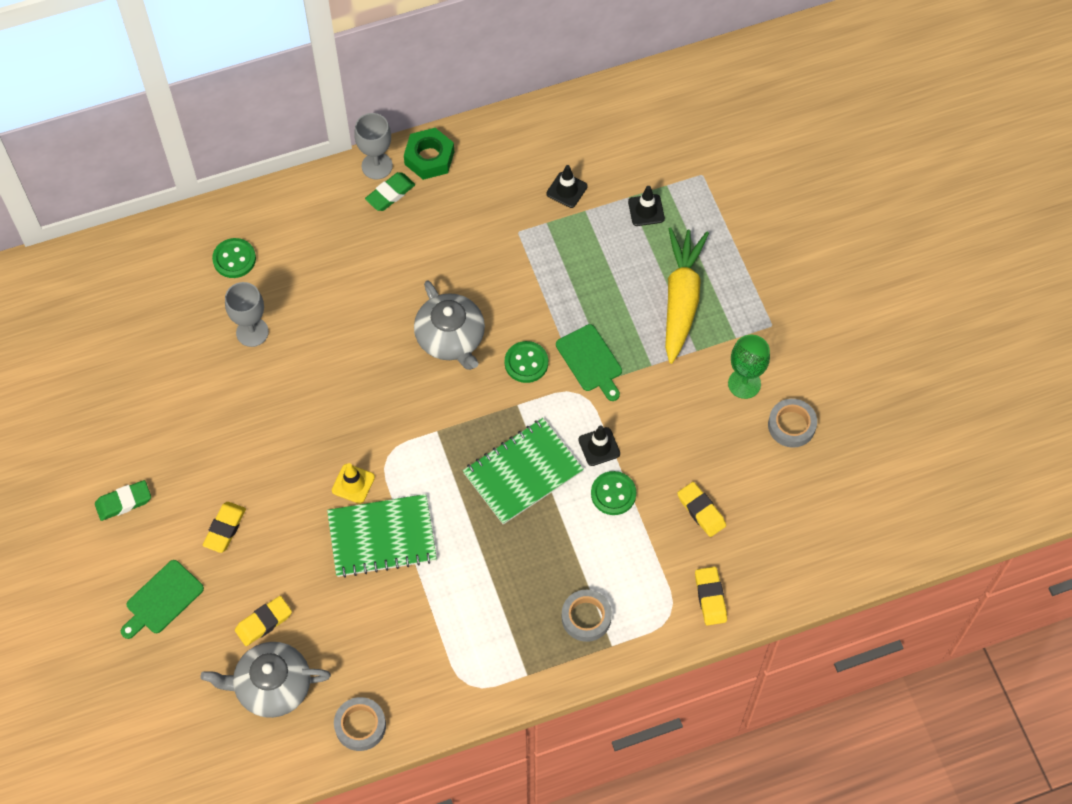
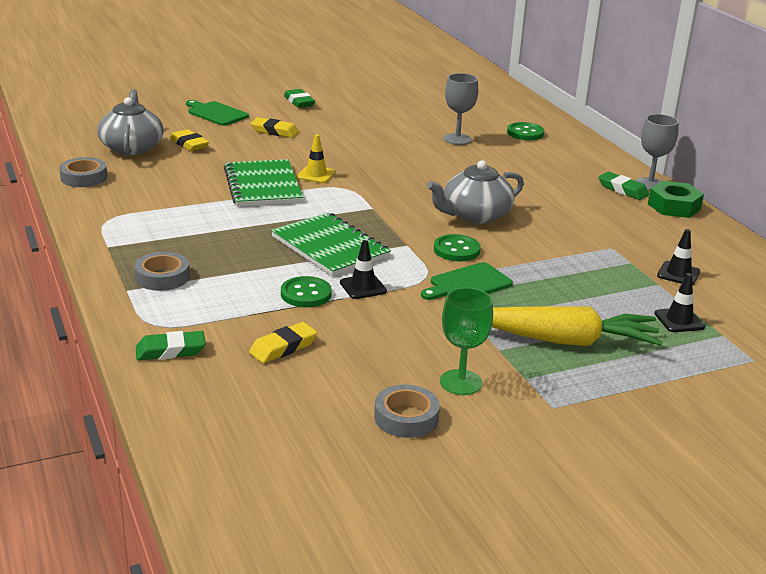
camera: 85 degrees right, 35 degrees down
yellow eraser [695,567,727,626] -> green eraser [136,331,206,360]

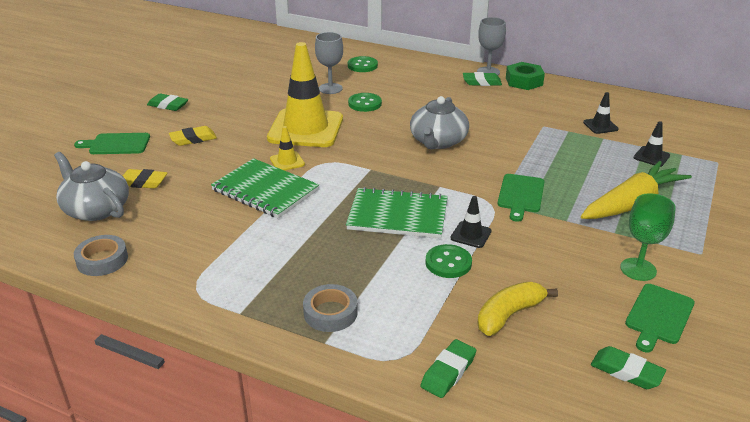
camera: 40 degrees left, 5 degrees up
yellow eraser [249,322,318,363] -> yellow banana [477,282,558,336]
grey tape [374,384,440,438] -> green cutting board [625,284,695,352]
green button [434,234,481,261] -> green button moved to [348,93,382,112]
none -> yellow traffic cone [267,42,343,147]
none -> green eraser [591,346,666,389]

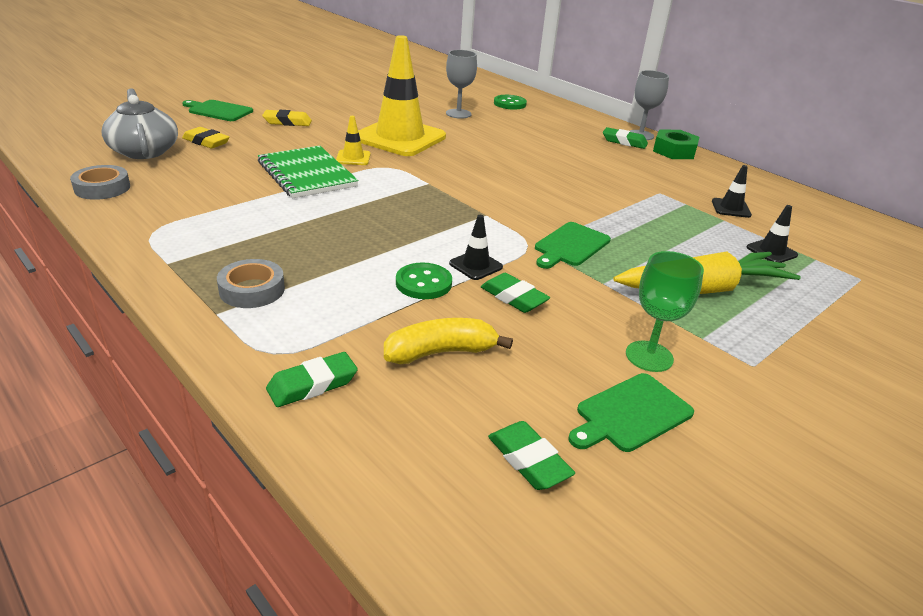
camera: 20 degrees right, 0 degrees up
green eraser [147,93,188,111] -> green eraser moved to [481,273,550,313]
green notebook [346,187,448,238] -> none
green button [348,93,382,112] -> none
grey teapot [410,96,469,149] -> none

